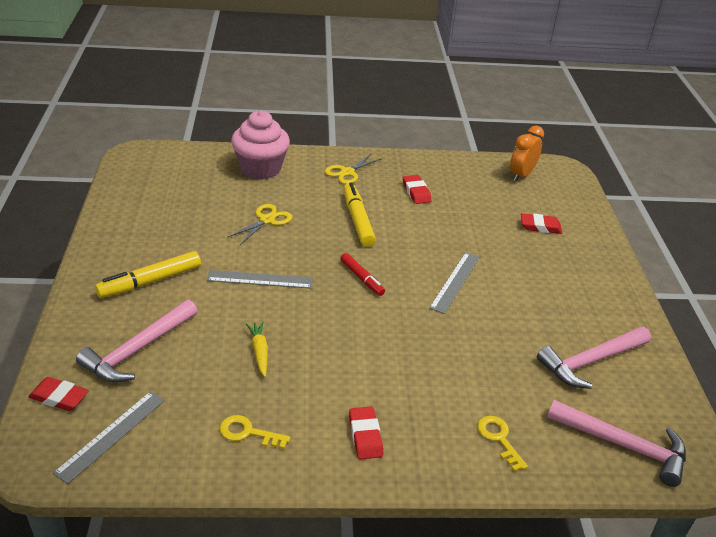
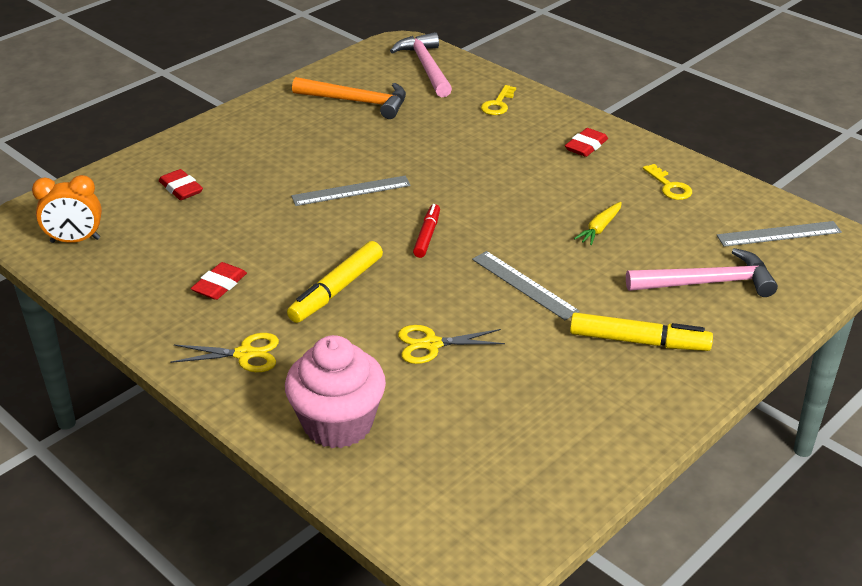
camera: 130 degrees left, 0 degrees up
red eraser [28,377,89,411] -> none
pink hammer [537,326,651,389] -> orange hammer [292,77,406,119]

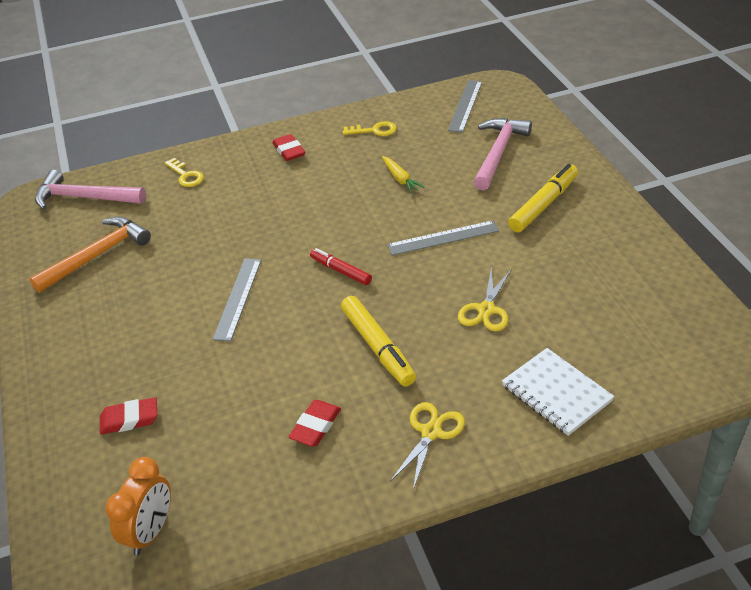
camera: 60 degrees left, 5 degrees up
red eraser [191,262,247,300] -> red eraser turned 60 degrees clockwise [289,400,341,446]
pink cupcake [285,335,386,448] -> white notebook [502,348,615,436]

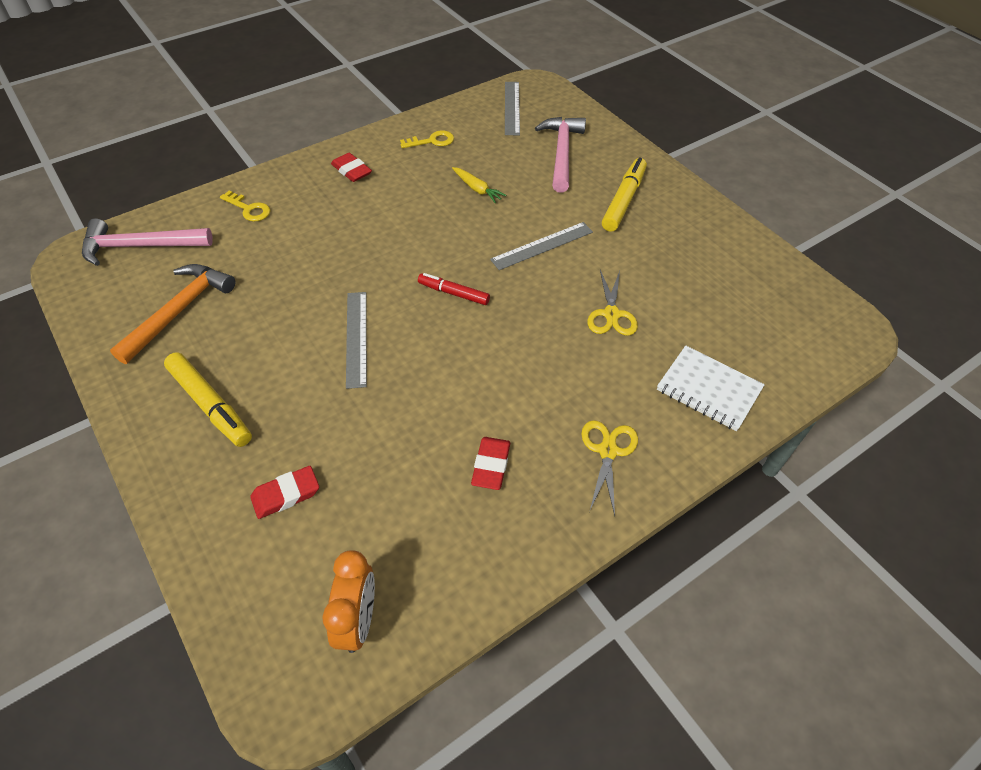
camera: 20 degrees left, 10 degrees up
yellow marker [341,296,416,387] -> yellow marker moved to [164,352,252,447]

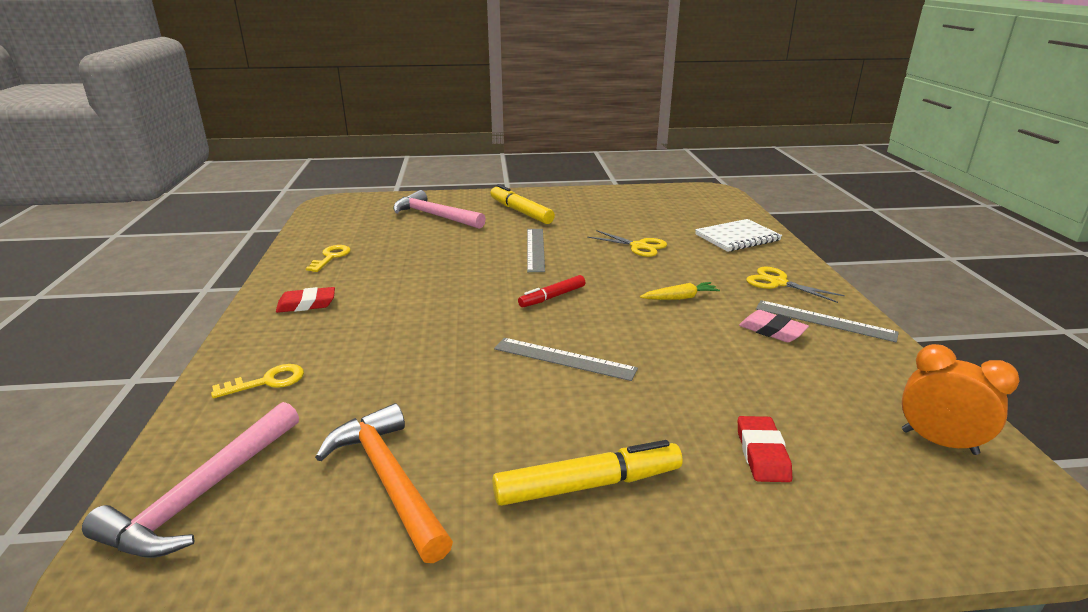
camera: 60 degrees left, 25 degrees down
yellow carrot [452,167,506,203] -> yellow carrot moved to [640,282,720,300]
red eraser [471,437,510,490] -> pink eraser [739,310,809,342]
grey ruler [505,82,520,135] -> grey ruler moved to [756,300,899,342]

